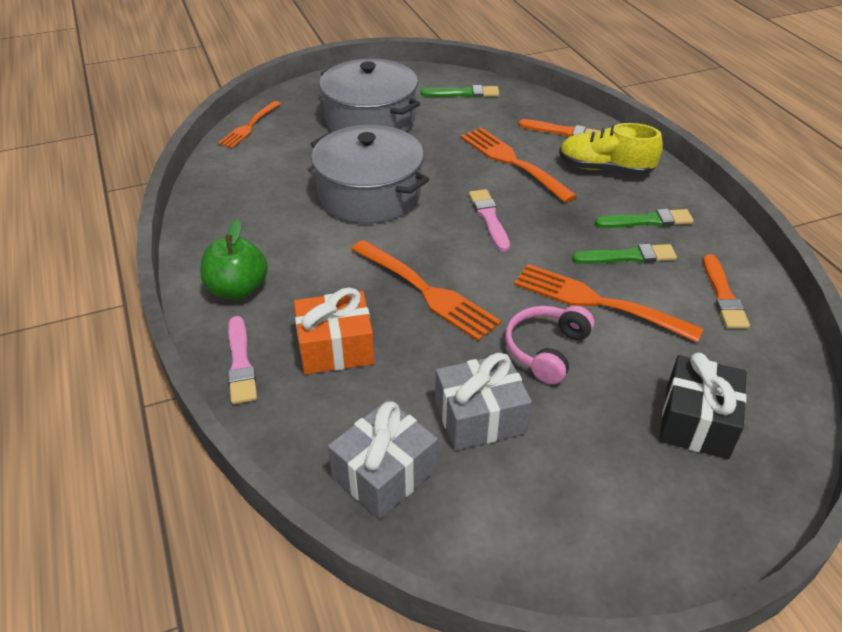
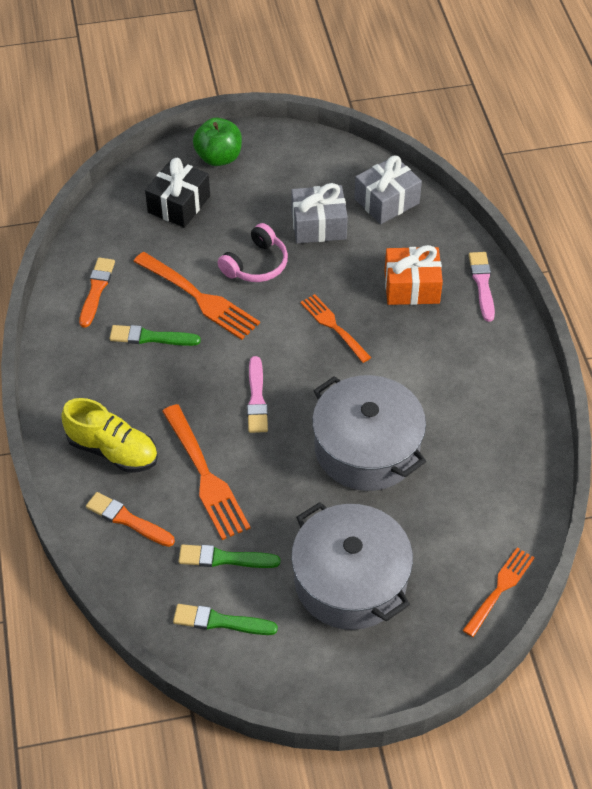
camera: 170 degrees left, 10 degrees up
green apple [200,219,268,300] -> green apple moved to [193,118,242,166]
orange fork [351,240,501,341] -> orange fork [300,294,371,363], size x0.64
green brush [595,209,694,228] -> green brush moved to [179,545,280,568]

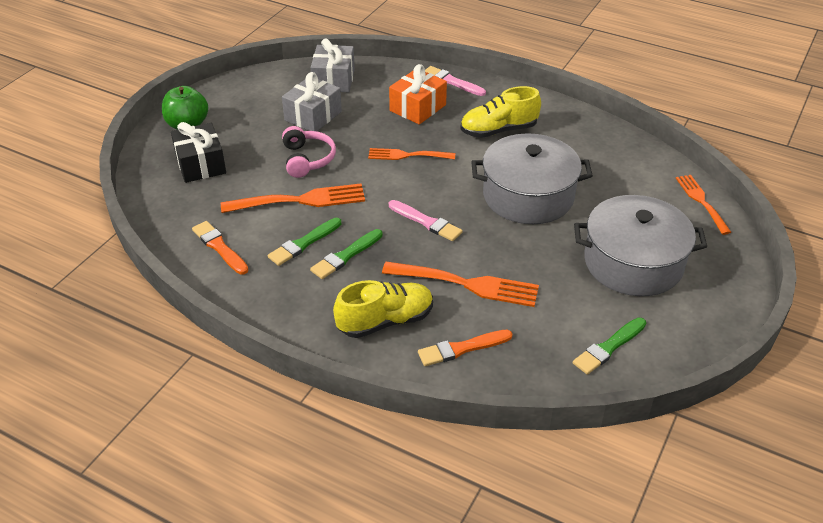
camera: 50 degrees left, 10 degrees down
green brush [179,545,280,568] -> green brush moved to [310,229,383,279]
none -> yellow shoe [460,86,541,138]

